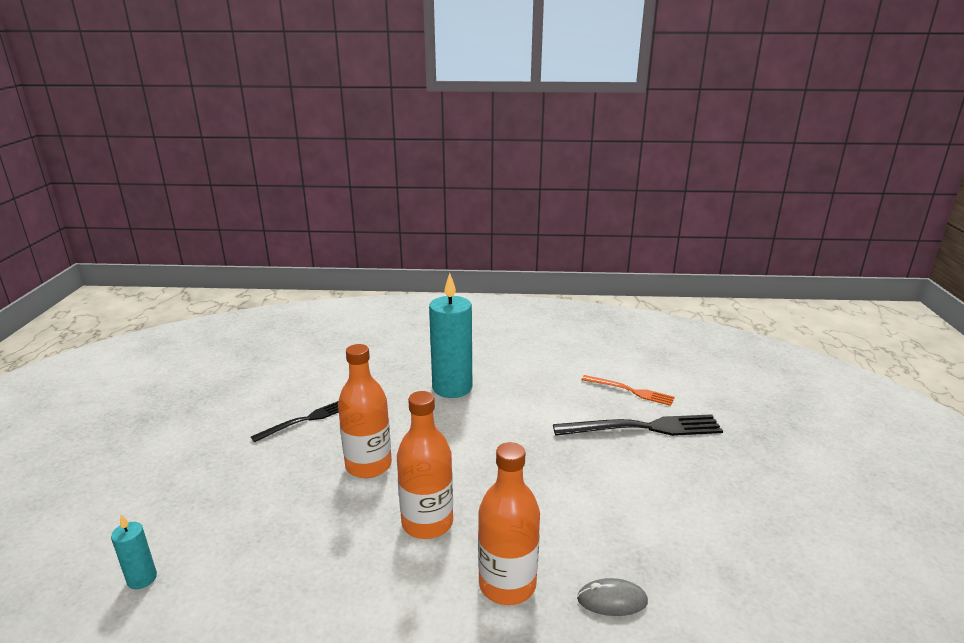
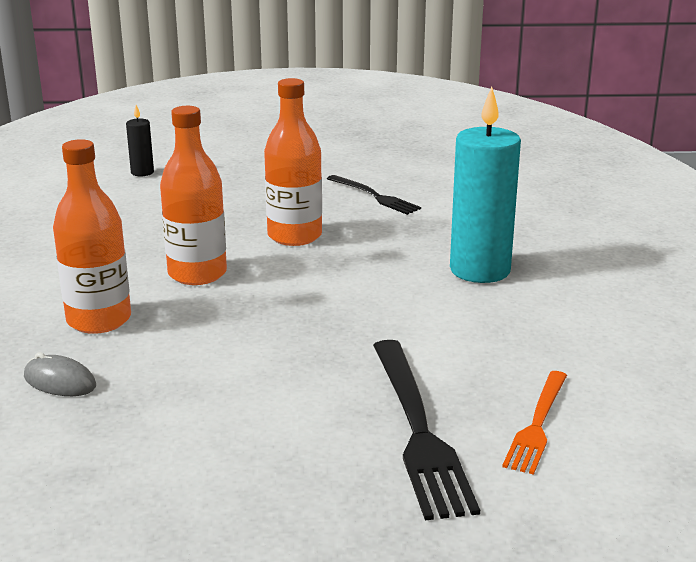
camera: 85 degrees right, 0 degrees up
turquoise candle [111,515,157,589] -> black candle [126,105,154,176]
grey mouse [577,578,648,616] -> grey mouse turned 60 degrees counterclockwise [24,352,96,396]

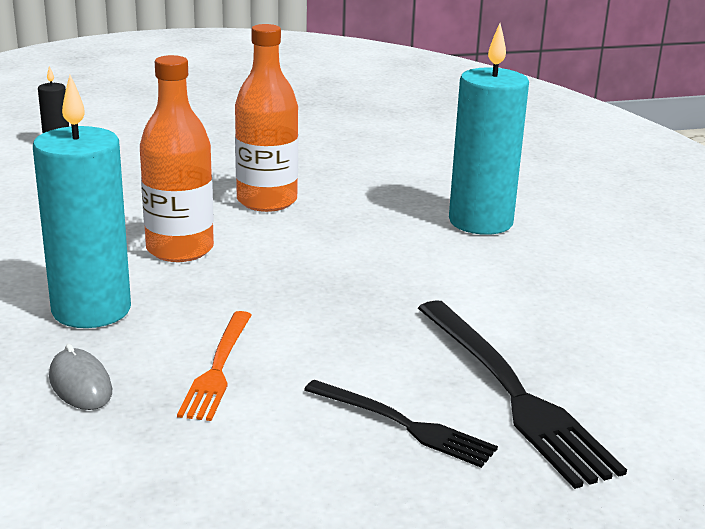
camera: 15 degrees left, 0 degrees up
grey mouse [24,352,96,396] -> grey mouse turned 45 degrees clockwise [49,344,112,410]
orange bottle [53,139,131,334] -> turquoise candle [33,75,131,328]
black fork [327,175,421,215] -> black fork moved to [304,380,498,468]
orange fork [502,371,567,475] -> orange fork moved to [177,311,252,421]

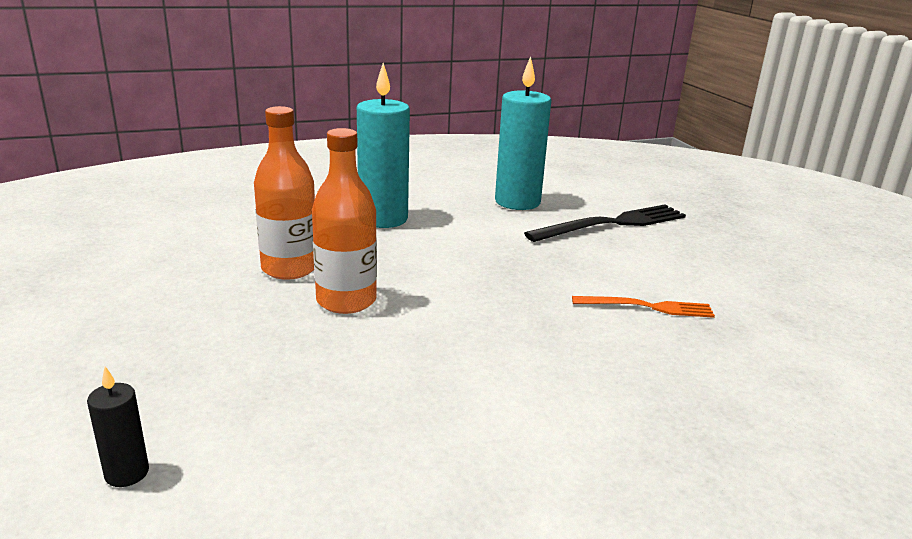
camera: 95 degrees left, 0 degrees up
turquoise candle [33,75,131,328] -> turquoise candle moved to [495,56,551,210]
grey mouse [49,344,112,410] -> none
orange bottle [140,55,214,262] -> orange bottle moved to [254,106,315,280]
black fork [304,380,498,468] -> none

